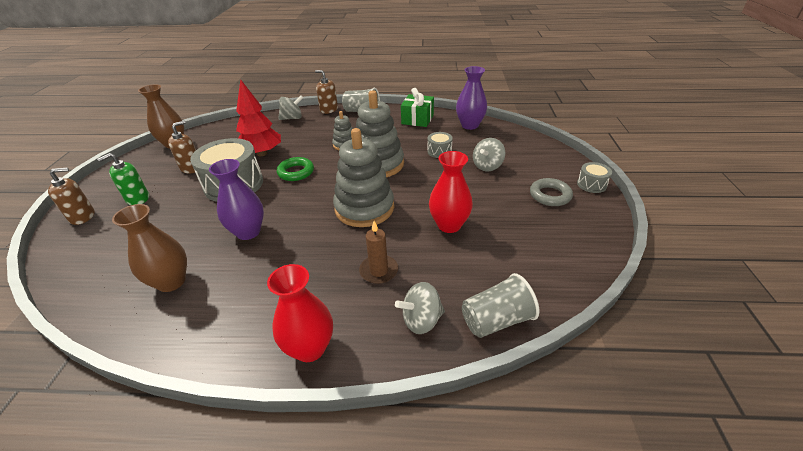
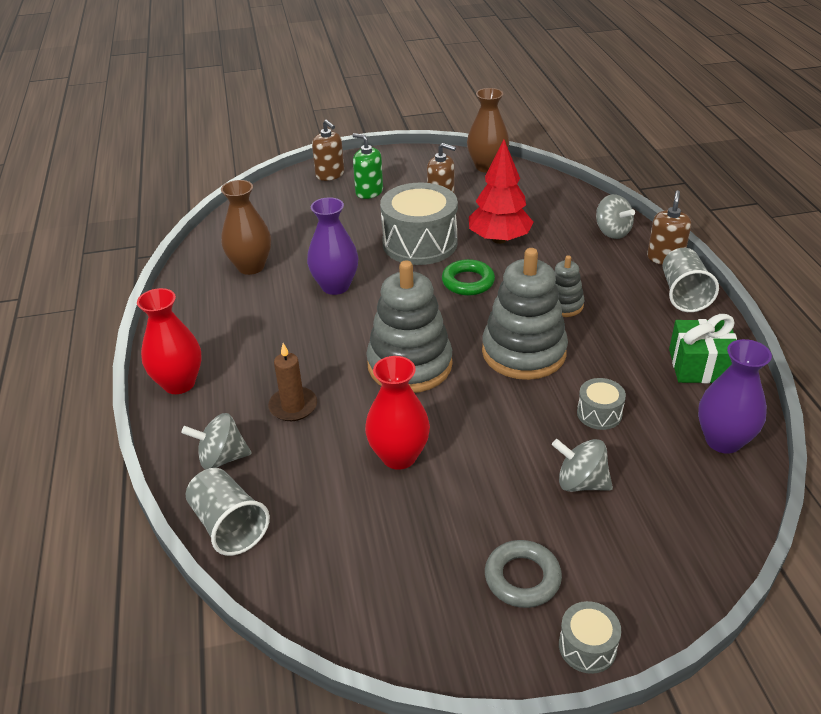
camera: 75 degrees right, 0 degrees up
grey spinning top [395,282,445,334] -> grey spinning top turned 60 degrees counterclockwise [181,413,252,470]

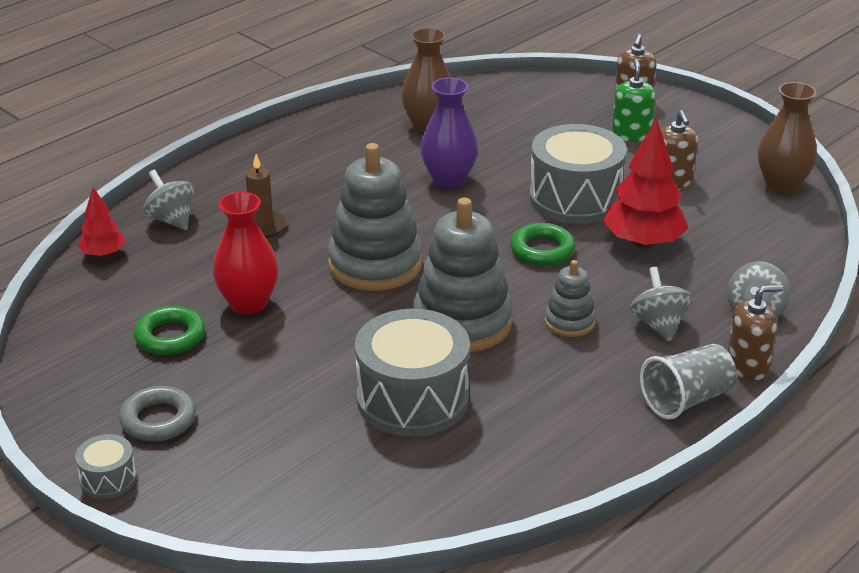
camera: 55 degrees right, 5 degrees down
red vase [137,288,202,394] -> none
grey cup [186,468,270,556] -> red tree [78,187,126,258]
grey spinning top [552,439,613,492] -> grey spinning top moved to [630,267,692,342]
grey drum [577,378,626,430] -> grey drum [355,309,470,437], size x2.15
green gift [669,314,737,383] -> none
purple vase [698,339,772,454] -> none
none -> green ring [134,306,205,355]

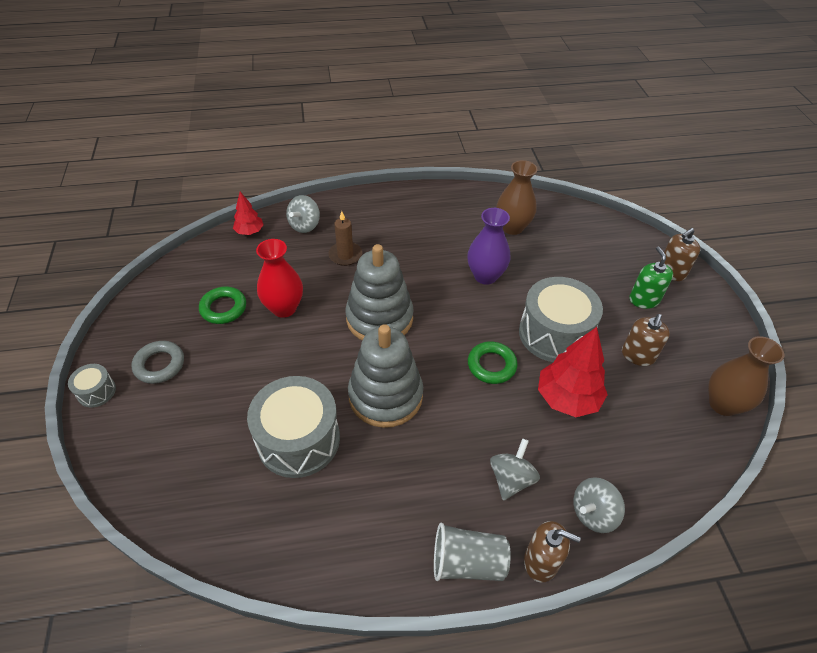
camera: 35 degrees right, 15 degrees up
grey spinning top [143,170,194,230] -> grey spinning top turned 150 degrees counterclockwise [286,195,320,233]
grey stacking toy [545,260,596,337] -> none
green soap dispenser [612,59,656,142] -> green soap dispenser turned 45 degrees counterclockwise [629,247,673,309]

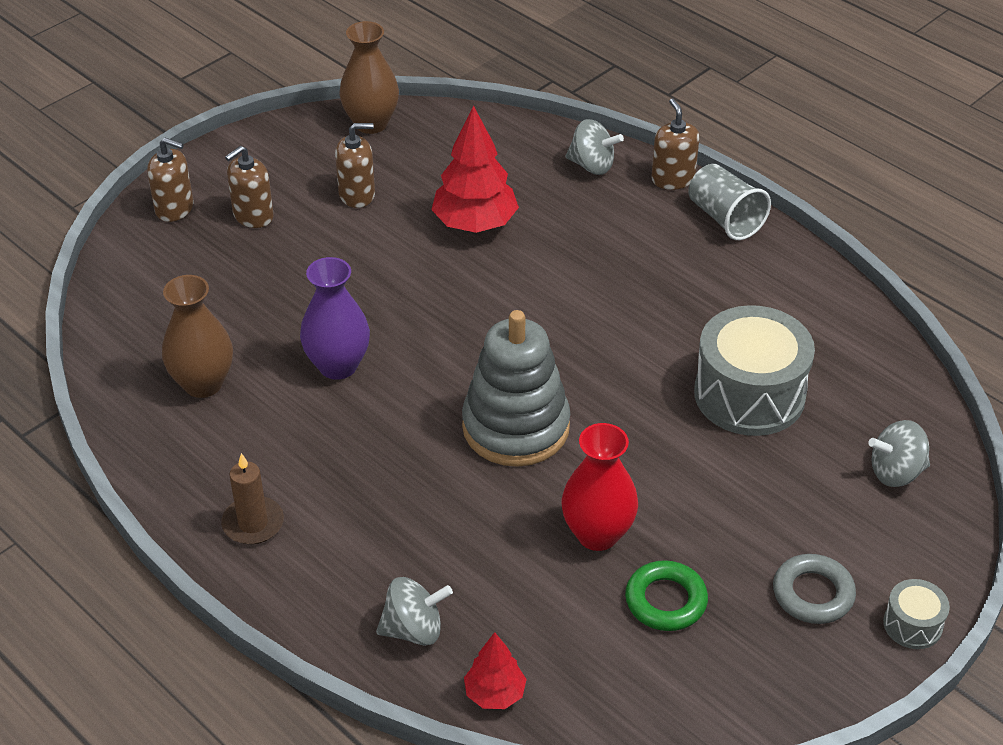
camera: 125 degrees left, 5 degrees down
brown candle [329,211,362,266] -> brown candle moved to [221,453,284,545]
grey stacking toy [348,324,423,428] -> none
green ring [468,341,518,384] -> none
grey spinning top [490,438,540,501] -> grey spinning top moved to [868,420,930,487]
grey drum [519,277,603,362] -> none
green soap dispenser [629,247,673,309] -> brown soap dispenser [225,146,274,228]

